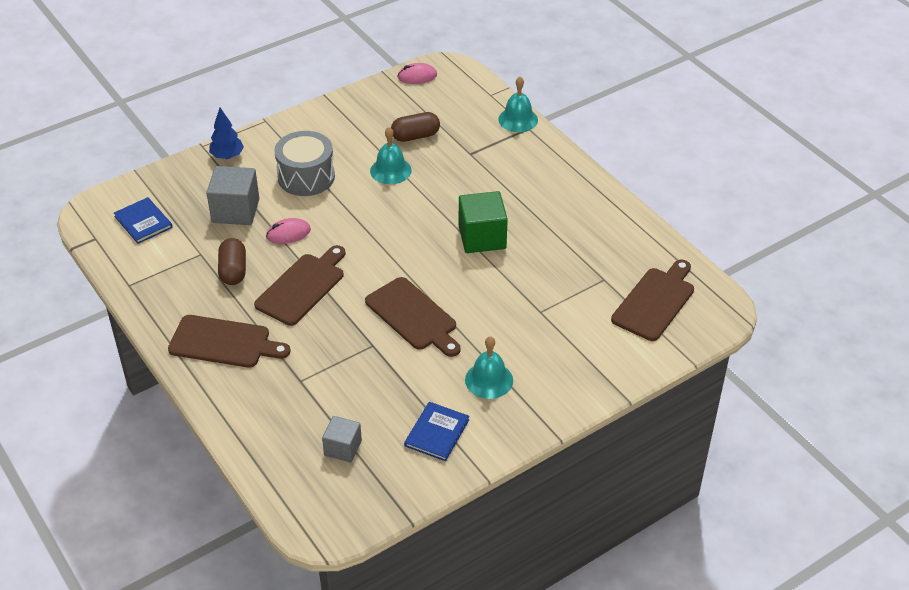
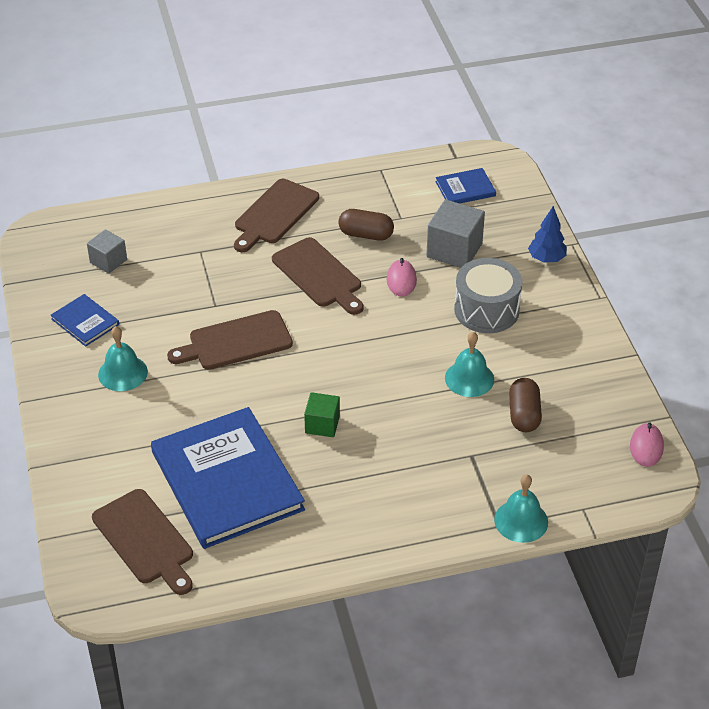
camera: 110 degrees right, 0 degrees up
green cube [459,191,508,253] -> green cube [304,392,340,437], size x0.61
none -> blue book [151,407,305,549]

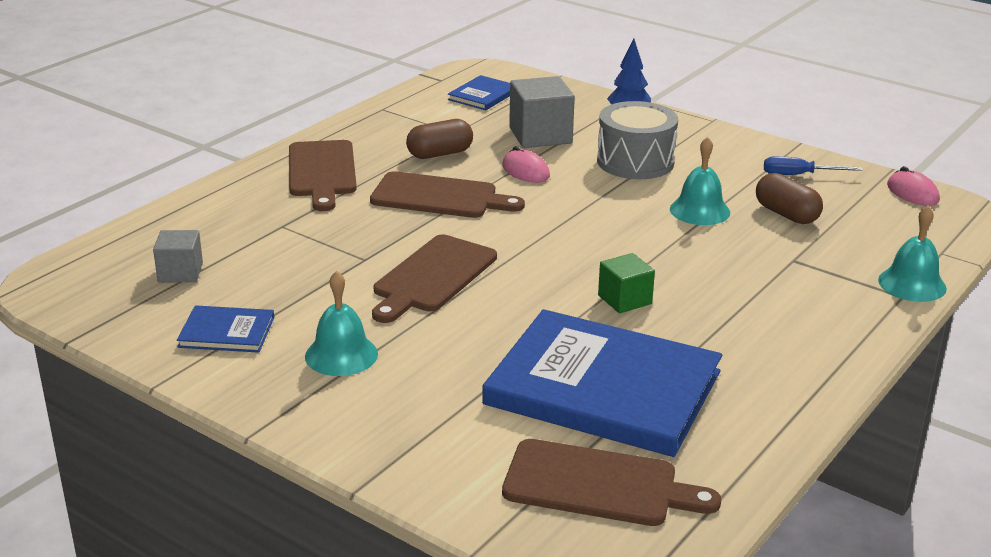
camera: 40 degrees left, 15 degrees down
none -> blue screwdriver [764,156,863,175]

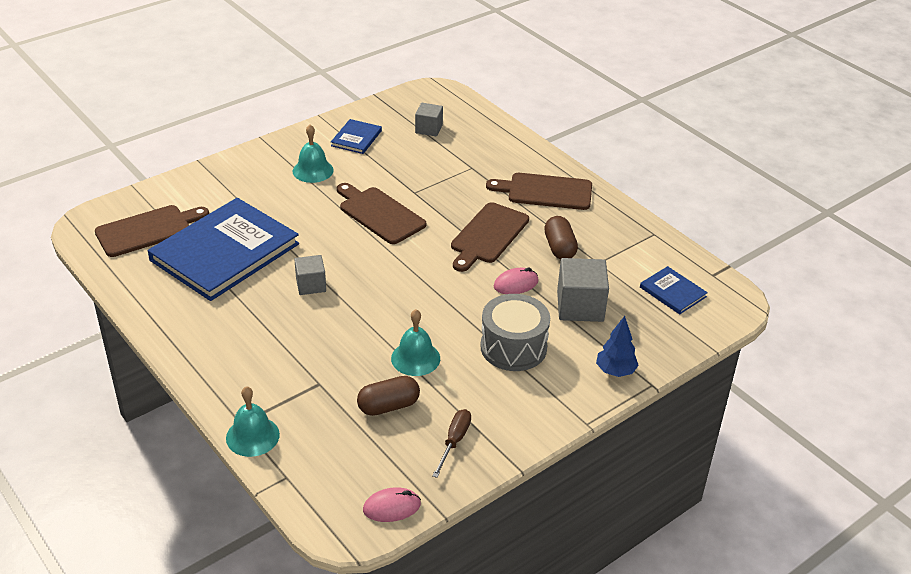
camera: 105 degrees right, 10 degrees up
brown cutting board [502,439,721,526] -> brown cutting board turned 150 degrees counterclockwise [95,205,209,257]
green cube [598,253,655,313] -> grey cube [294,255,326,295]
blue screwdriver [764,156,863,175] -> brown screwdriver [432,409,471,478]

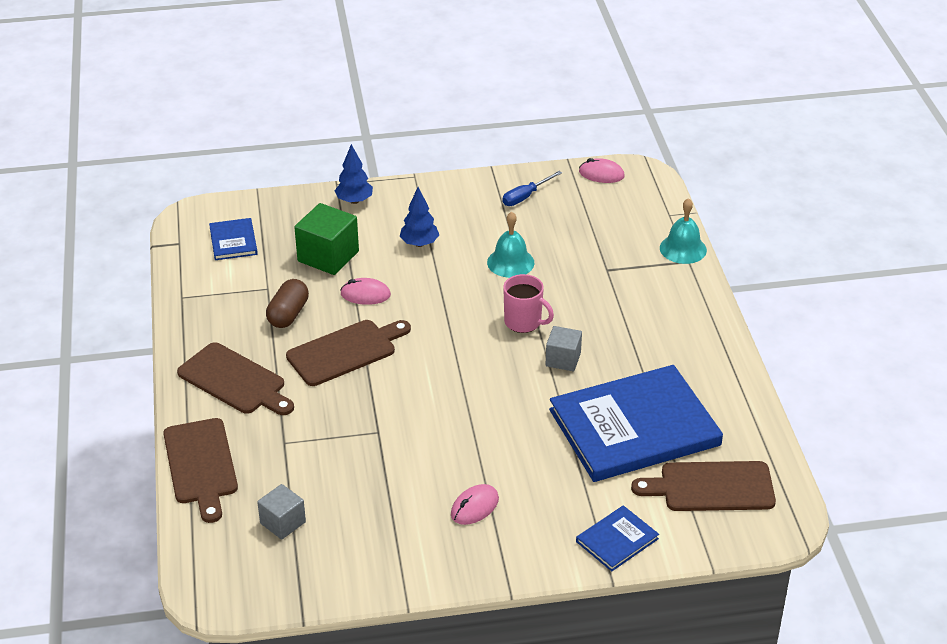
camera: 150 degrees left, 0 degrees up
turquoise bell [293,124,334,183] -> pink mouse [451,484,499,525]
blue book [331,119,382,154] -> blue book moved to [576,505,659,572]
brown cutting board [337,183,426,244] -> brown cutting board moved to [163,418,238,523]
brown capsule [357,376,420,416] -> none
brown screwdriver [432,409,471,478] -> blue screwdriver [502,171,562,206]
grey drum [480,294,550,371] -> blue tree [400,187,439,247]
grey cube [557,258,609,322] -> green cube [294,203,359,275]
none -> pink mug [503,274,554,333]

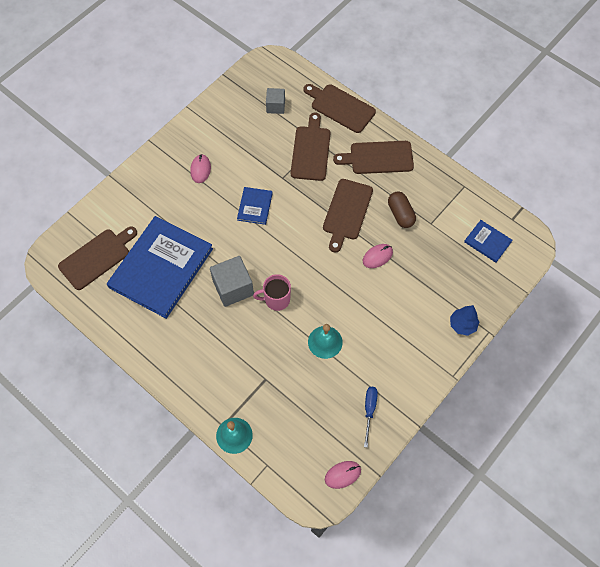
camera: 140 degrees right, 25 degrees up
green cube [294,203,359,275] -> none
blue tree [400,187,439,247] -> none
grey cube [546,326,582,371] -> grey cube [210,256,254,307], size x1.63
blue book [576,505,659,572] -> blue book moved to [237,187,273,225]
none -> brown cutting board [291,113,330,181]

